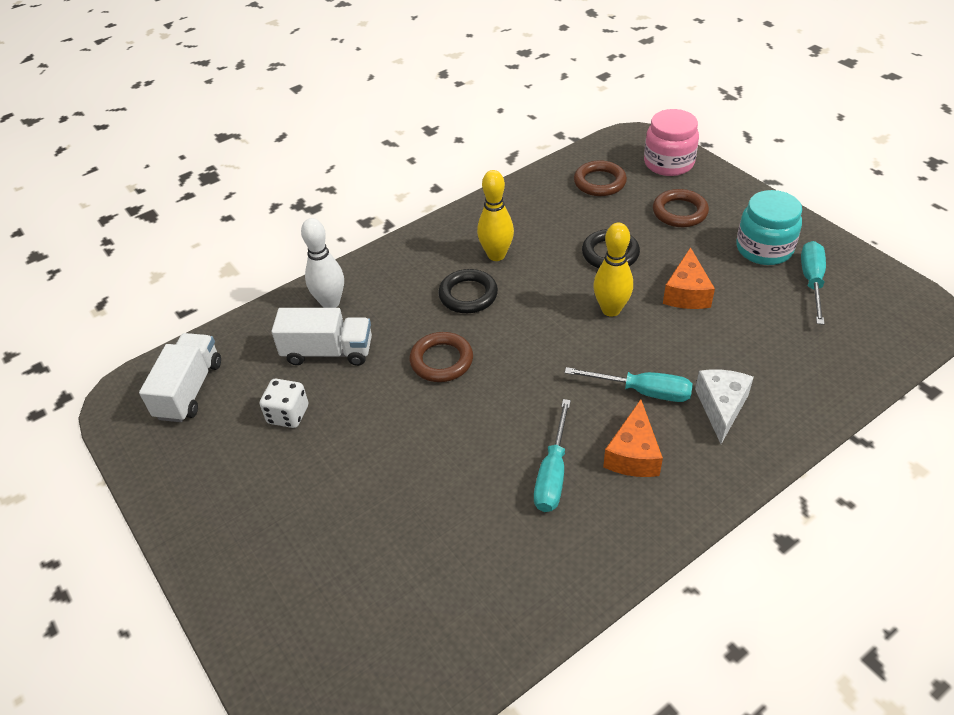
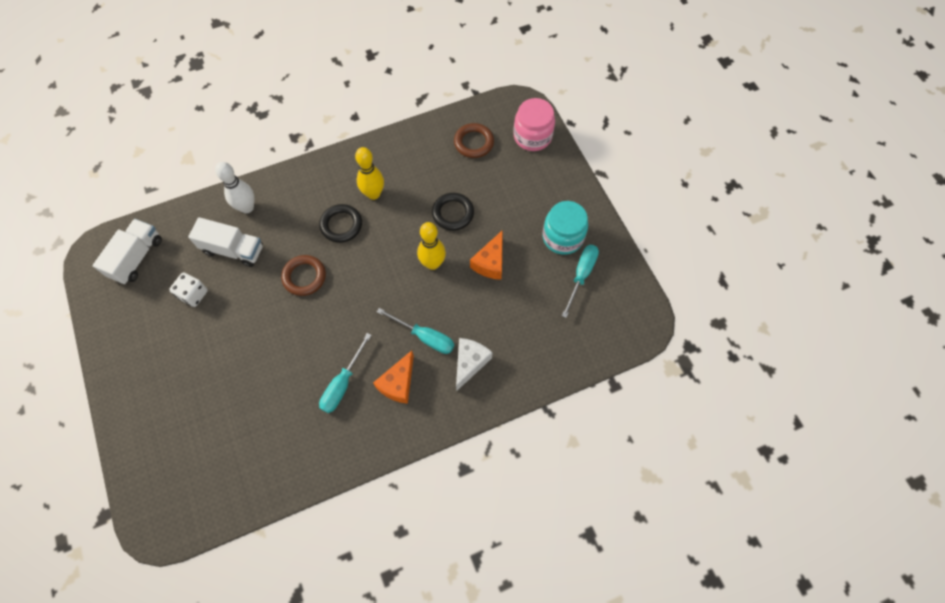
camera: 10 degrees right, 20 degrees up
brown ring [653,189,709,227] -> none

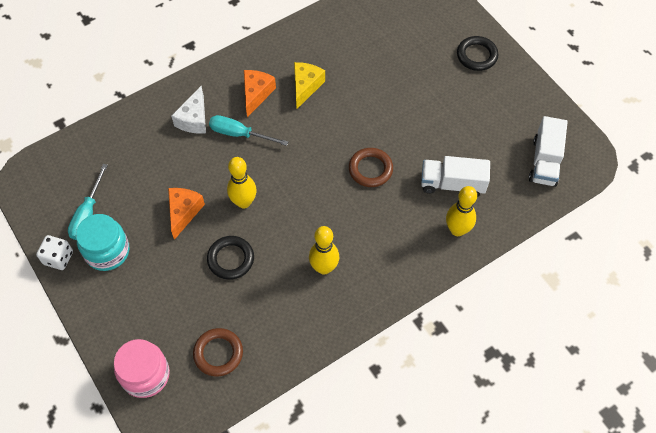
camera: 170 degrees right, 5 degrees down
white dice [169,272,208,307] -> white dice moved to [36,235,73,270]
white bowling pin [215,162,254,213] -> yellow bowling pin [446,186,477,236]
black ring [319,204,362,243] -> black ring moved to [457,36,498,71]
turquoise screwdriver [319,333,372,413] -> yellow cheese [294,62,325,109]

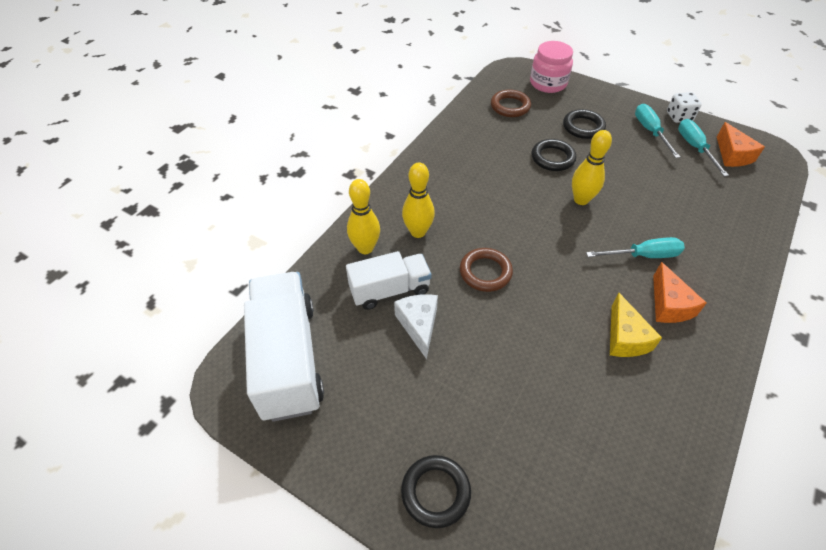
camera: 155 degrees right, 10 degrees down
turquoise jar [76,214,129,271] -> turquoise screwdriver [635,104,680,158]
orange cheese [168,188,205,240] -> orange cheese moved to [717,122,765,167]
white cheese [171,86,206,134] -> white cheese moved to [394,294,438,359]
yellow bowling pin [309,226,339,275] -> yellow bowling pin moved to [402,162,435,238]
white truck [529,116,568,187] -> white truck [244,272,324,422], size x1.64
none -> black ring [563,109,606,139]

